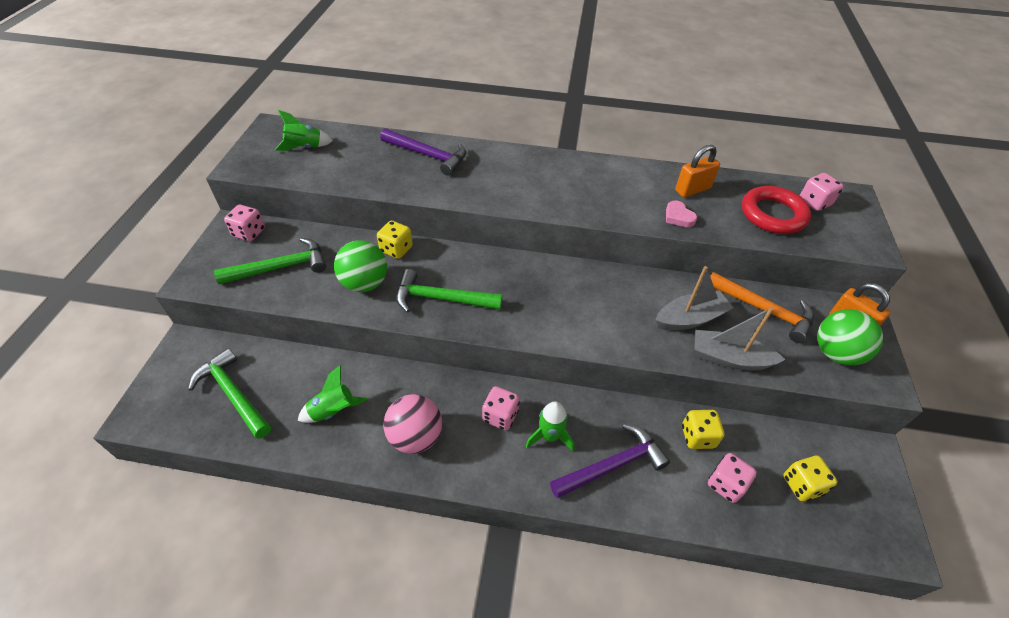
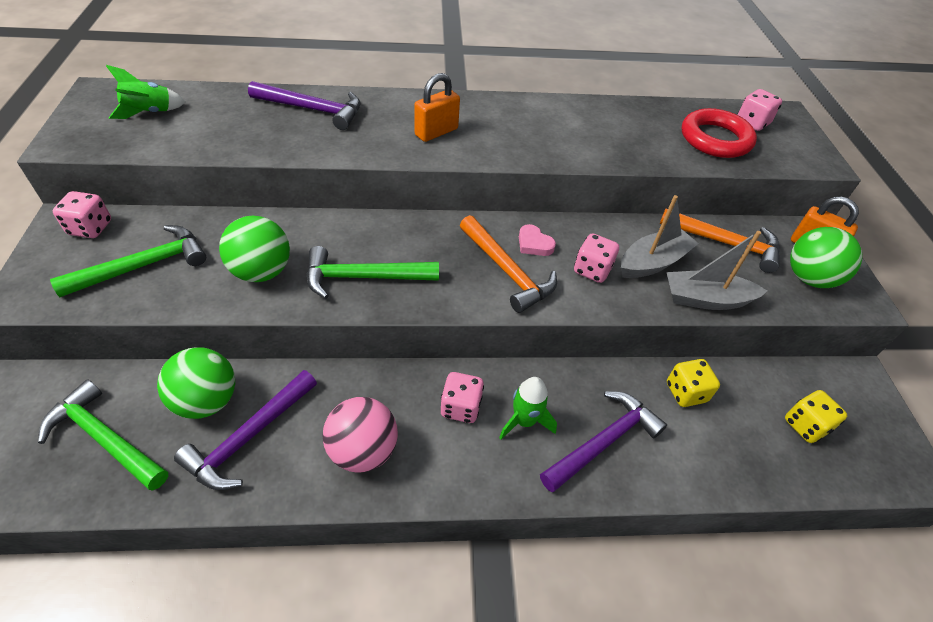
camera: 15 degrees left, 0 degrees up
green rocket [298,365,368,423] -> purple hammer [174,370,317,490]
yellow dice [377,221,413,259] -> none
pink heart [666,200,697,227] -> pink heart moved to [519,224,556,256]
orange padlock [675,145,720,197] -> orange padlock moved to [414,73,460,142]
pink dice [708,453,757,503] -> pink dice moved to [574,233,619,283]
none -> green ball [157,347,235,419]
none -> orange hammer [460,215,557,313]

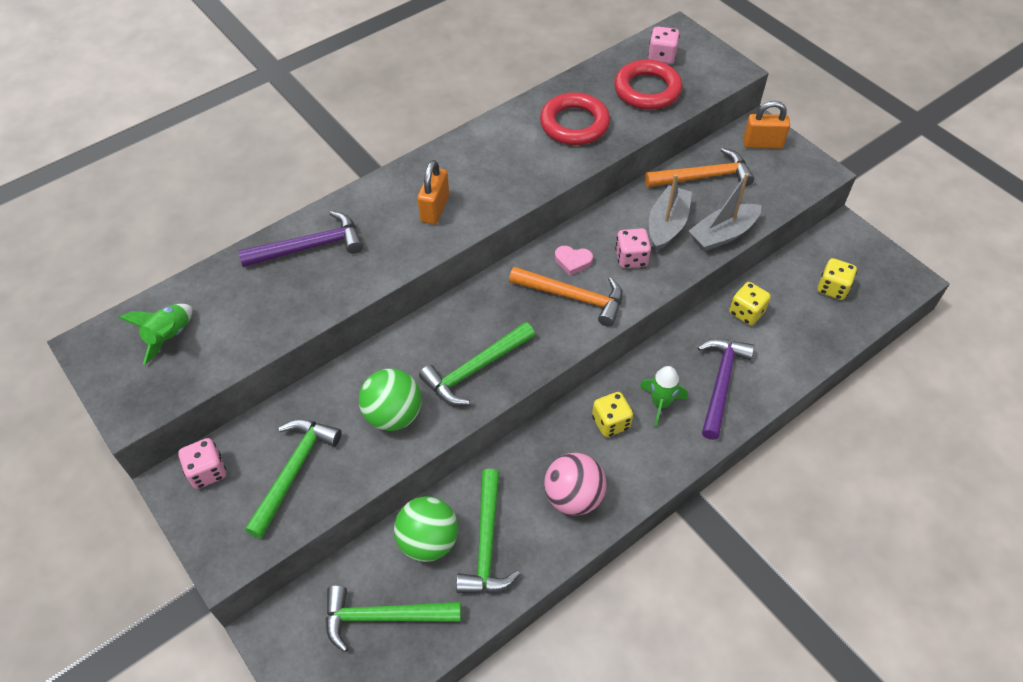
camera: 30 degrees left, 5 degrees up
purple hammer [174,370,317,490] -> green hammer [456,469,520,593]
pink dice [441,372,484,423] -> yellow dice [592,392,633,437]
green ball [790,227,862,288] -> none
none -> red ring [540,92,610,145]

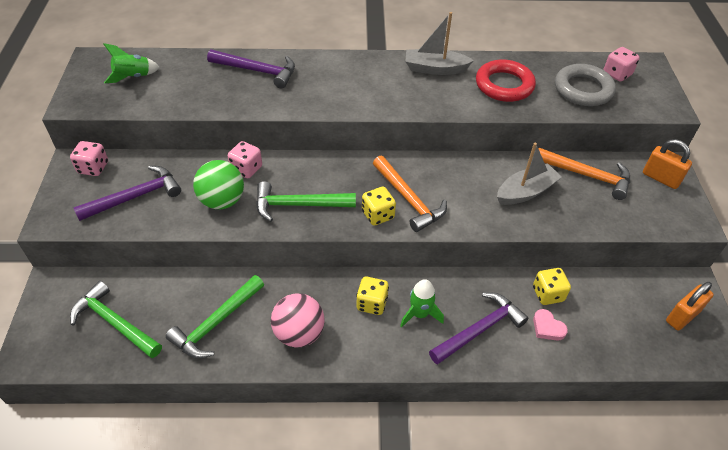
camera: 35 degrees right, 5 degrees down
green hammer [245,420,342,539] -> purple hammer [73,166,181,221]
green ball [394,496,458,562] -> none
orange padlock [417,160,449,225] -> orange padlock moved to [666,282,714,331]
pink heart [555,246,593,275] -> pink heart moved to [533,309,568,341]
red ring [614,60,682,110] -> grey ring [555,64,616,106]
pink dice [615,228,651,268] -> pink dice moved to [228,141,262,178]
grey boat [689,173,762,251] -> grey boat moved to [405,12,474,75]
yellow dice [818,258,857,300] -> yellow dice moved to [362,187,396,226]

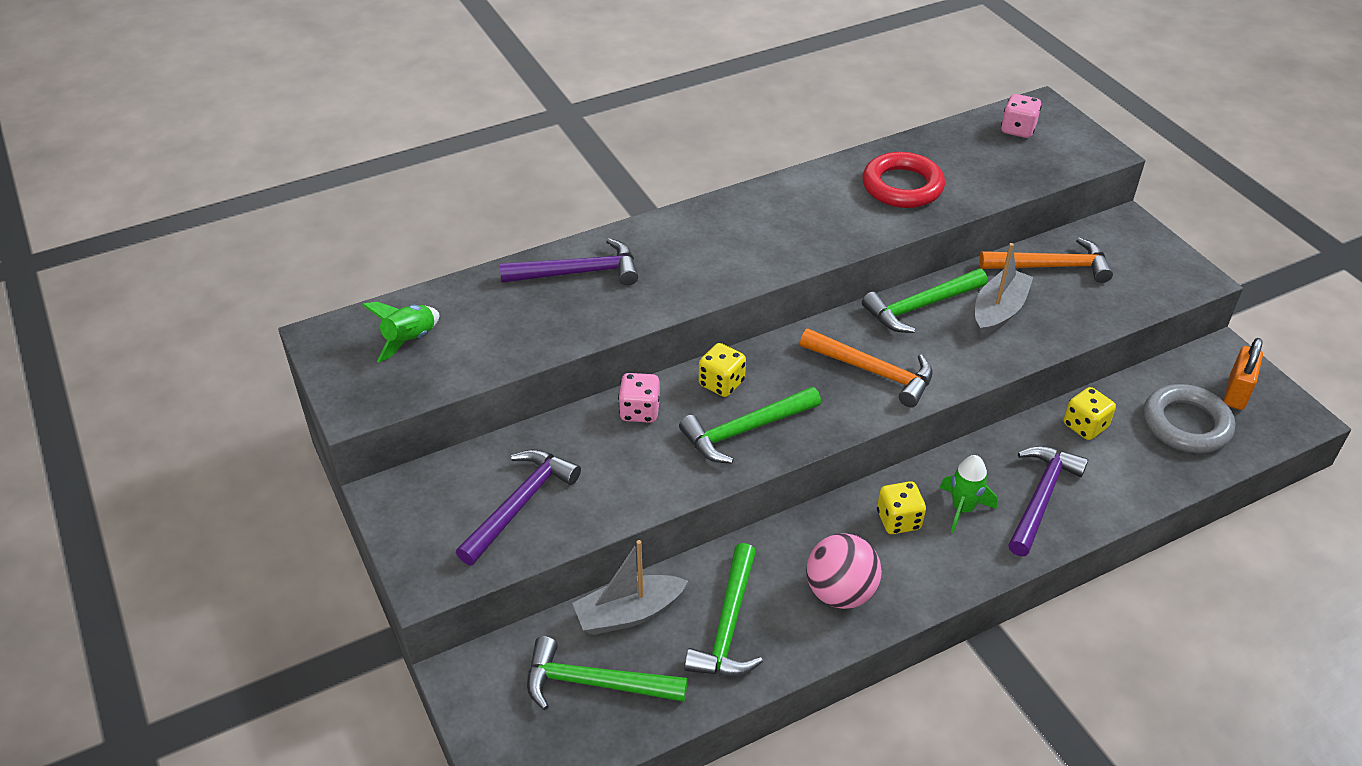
camera: 25 degrees left, 5 degrees down
pink dice [70,141,108,176] -> none
green ball [193,160,244,209] -> none
yellow dice [362,187,396,226] -> yellow dice moved to [699,343,746,397]
grey boat [405,12,474,75] -> grey boat moved to [572,540,688,635]
pink heart [533,309,568,341] -> none
grey ring [555,64,616,106] -> grey ring moved to [1143,384,1235,453]
orange padlock [643,139,692,189] -> none
none -> green hammer [862,269,988,333]

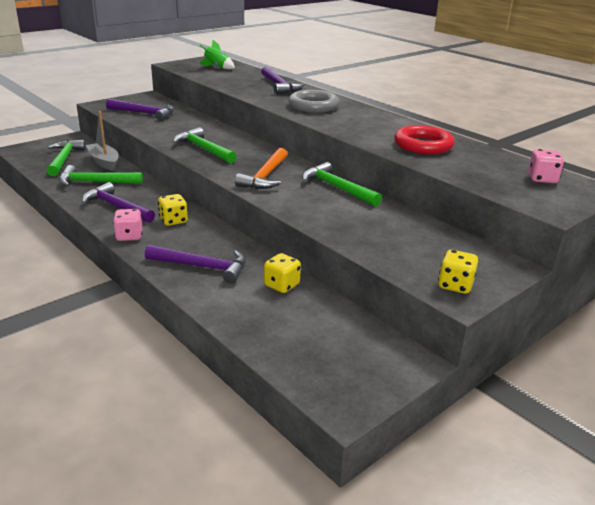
camera: 75 degrees right, 15 degrees down
pink dice [618,373,660,423] -> pink dice moved to [113,209,143,241]
yellow dice [699,343,746,397] -> yellow dice moved to [438,250,478,294]
pink ball [806,533,882,609] -> purple hammer [82,182,155,223]
green rocket [940,455,997,533] -> none
grey boat [975,243,1034,337] -> none
orange hammer [979,237,1113,283] -> none
grey ring [1143,384,1235,453] -> grey ring moved to [288,90,339,113]
orange padlock [1224,338,1263,410] -> none

